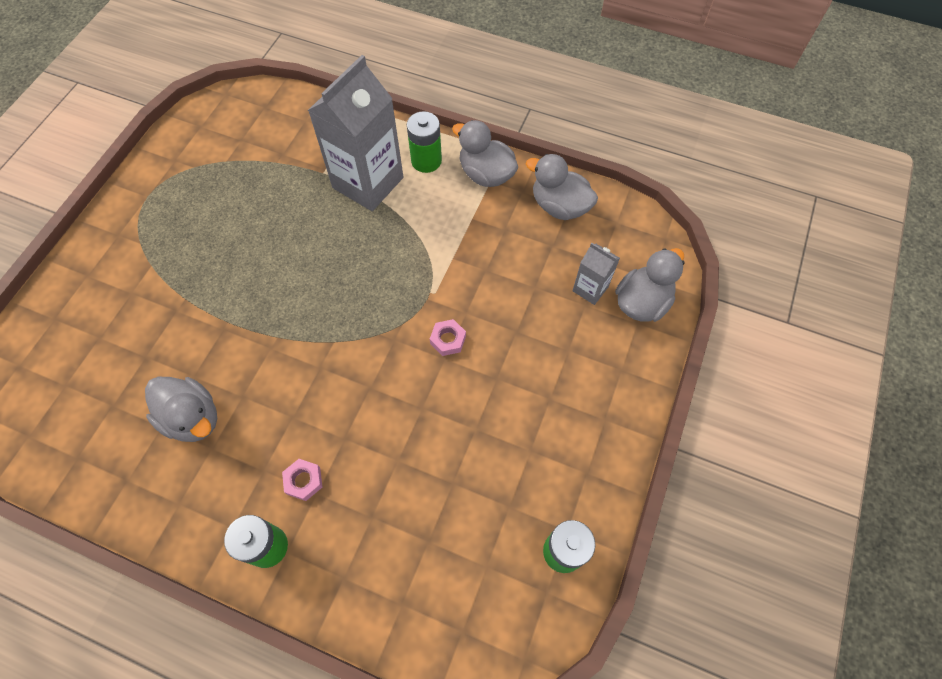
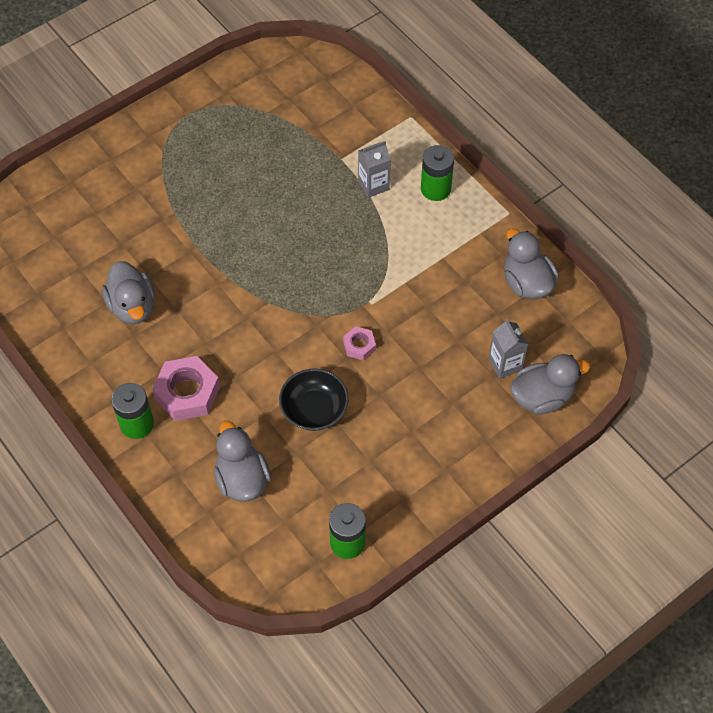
camera: 30 degrees right, 5 degrees down
pink nut [282,459,322,501] -> pink nut [152,356,220,421], size x1.90
grey carton [308,55,403,211] -> grey carton [358,141,391,198], size x0.48
grey duck [452,120,518,187] -> grey duck moved to [214,421,271,502]
none -> black bowl [279,368,349,431]

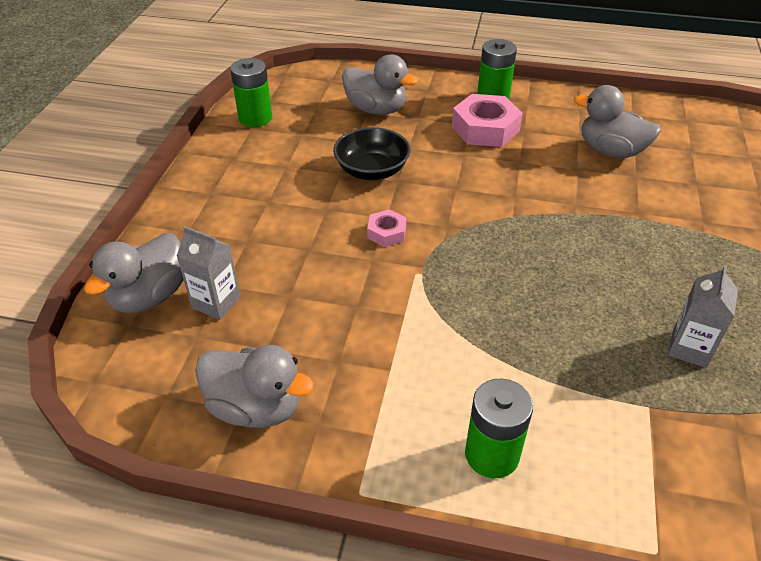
camera: 140 degrees right, 15 degrees down
grey carton [358,141,391,198] -> grey carton moved to [668,265,738,368]

